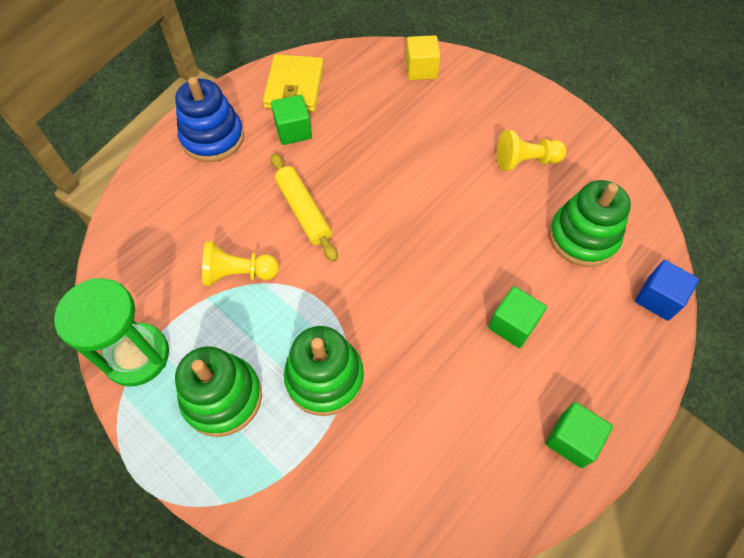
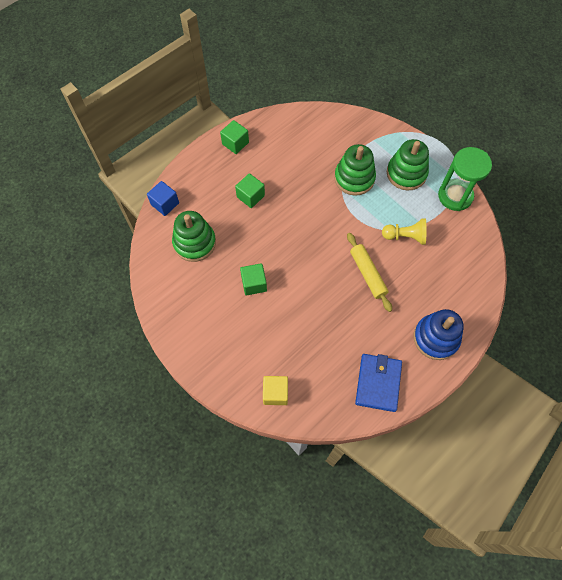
camera: 175 degrees left, 5 degrees up
yellow wallet [263,54,324,112] -> blue wallet [355,354,402,412]
green cube [271,95,312,145] -> green cube moved to [240,263,267,295]
yellow pawn [497,130,567,171] -> none

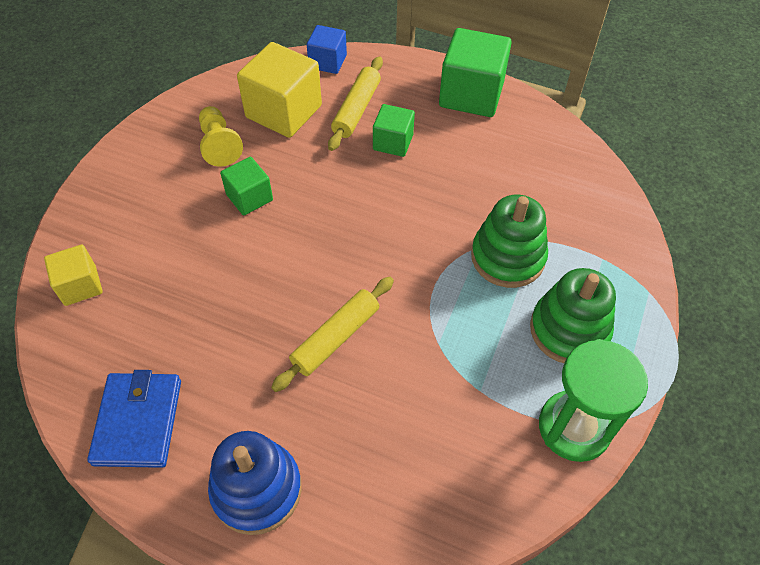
camera: 65 degrees right, 10 degrees down
green stacking toy [172,211,216,262] -> yellow cube [237,42,322,138]
green cube [220,120,249,154] -> green cube [439,28,512,117], size x1.75
blue wallet [355,354,402,412] -> blue wallet turned 75 degrees counterclockwise [87,370,181,468]
yellow pawn [382,218,426,245] -> yellow pawn moved to [199,106,243,167]
none -> yellow rolling pin [328,57,383,151]

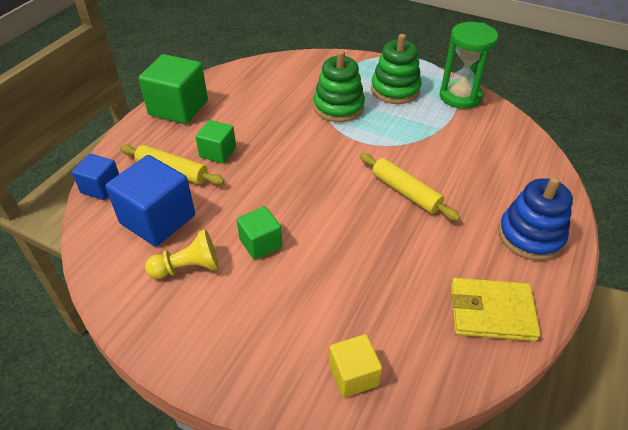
camera: 85 degrees left, 10 degrees down
blue wallet [87,370,181,468] -> yellow wallet [451,278,541,341]
yellow cube [237,42,322,138] -> blue cube [105,155,195,247]

